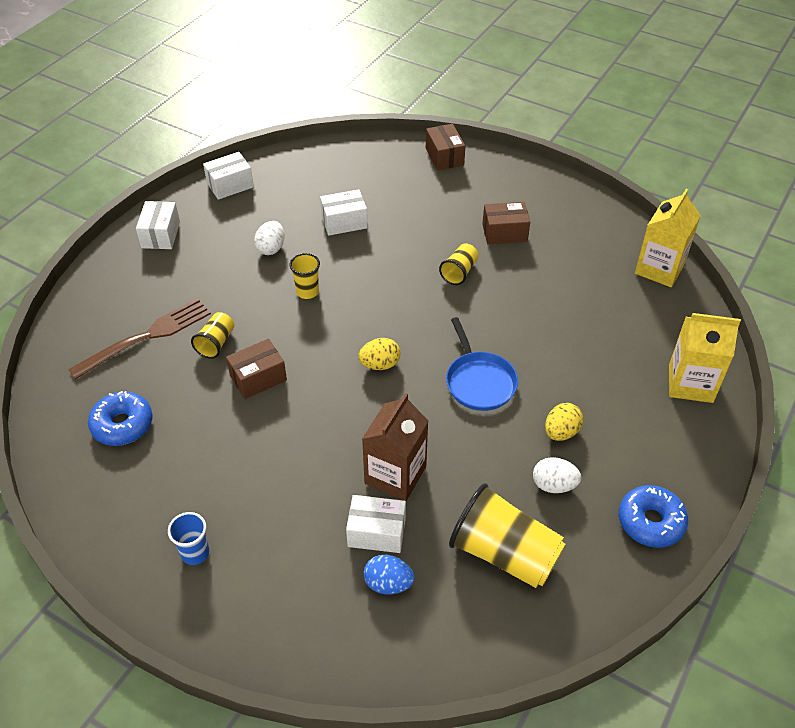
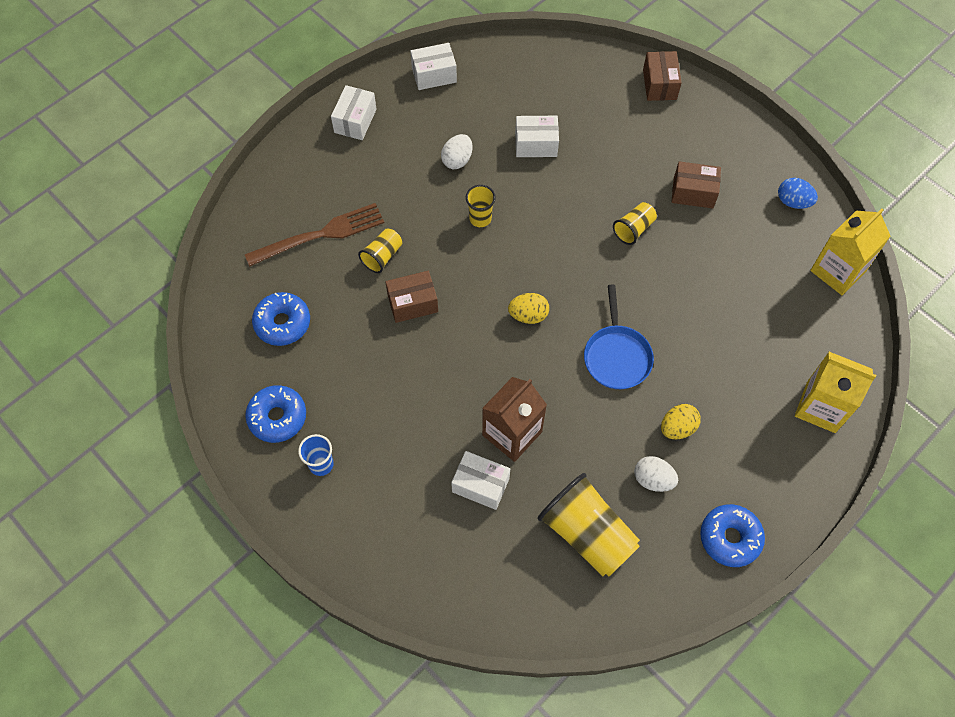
camera: 15 degrees right, 15 degrees up
blue egg [363,555,414,594] -> blue egg moved to [778,178,818,209]
none -> blue donut [245,385,306,443]

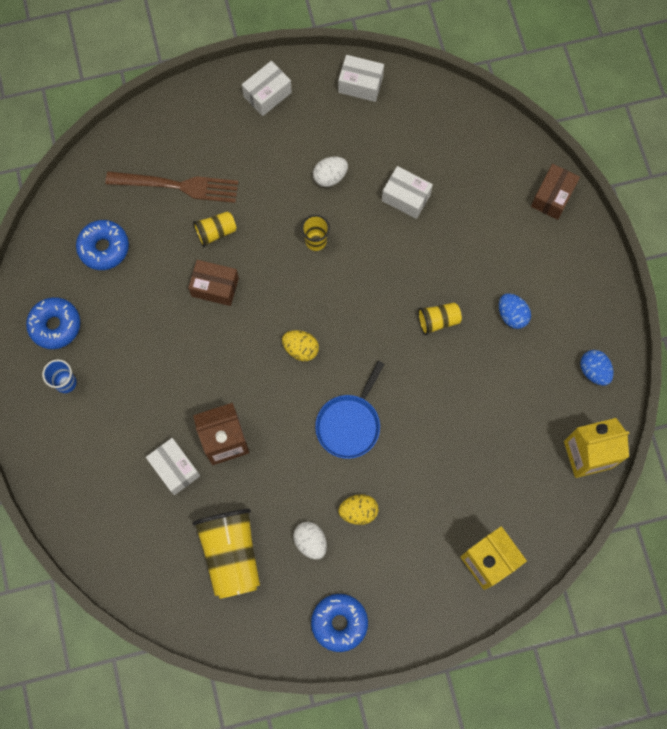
camera: 30 degrees right, 10 degrees up
brown box [671,161,721,208] -> blue egg [499,293,531,329]

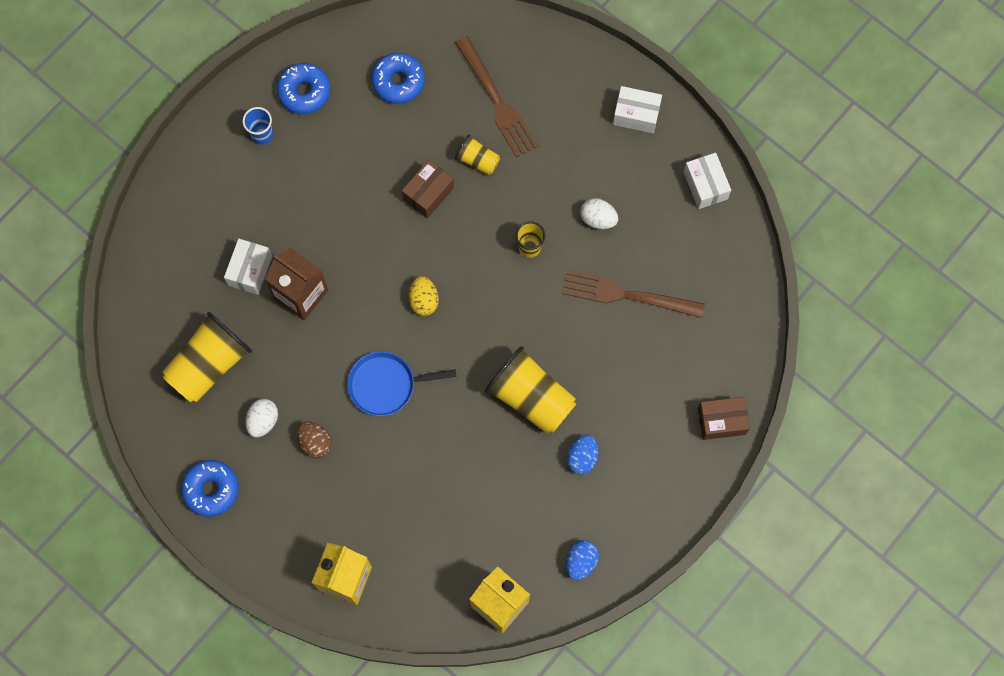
camera: 55 degrees right, 0 degrees up
brown box [188,260,239,306] -> brown box turned 60 degrees clockwise [402,160,454,218]
yellow egg [338,494,378,525] -> brown egg [297,421,332,458]
white box [382,166,433,219] -> brown fork [562,270,705,318]
yellow cup [418,302,462,335] -> yellow cup [485,346,576,434], size x1.95

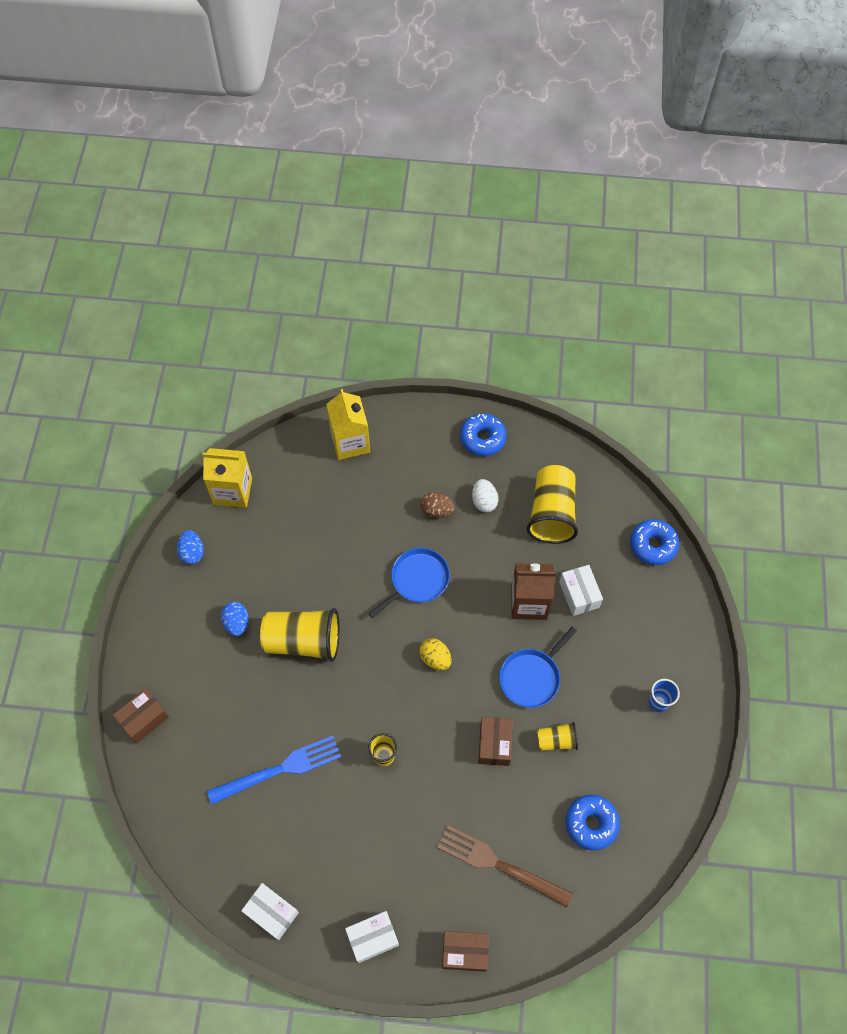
camera: 145 degrees right, 10 degrees down
blue donut [276,63,330,114] -> blue donut moved to [630,519,679,565]
yellow cup [455,134,500,175] -> yellow cup moved to [537,722,578,751]
brown fork [562,270,705,318] -> blue fork [207,736,341,805]
white egg [580,198,618,229] -> none
none -> brown box [442,931,489,972]
none -> blue pan [499,627,577,708]

